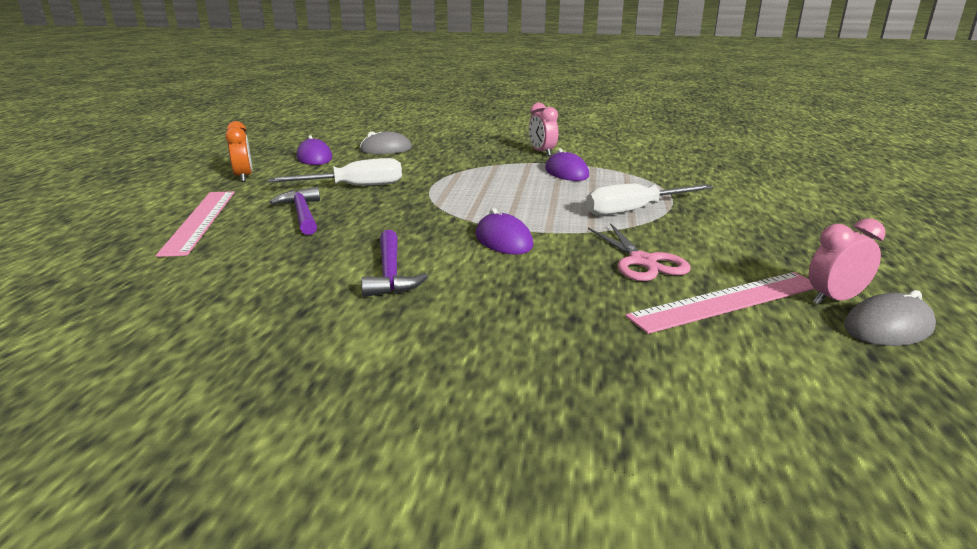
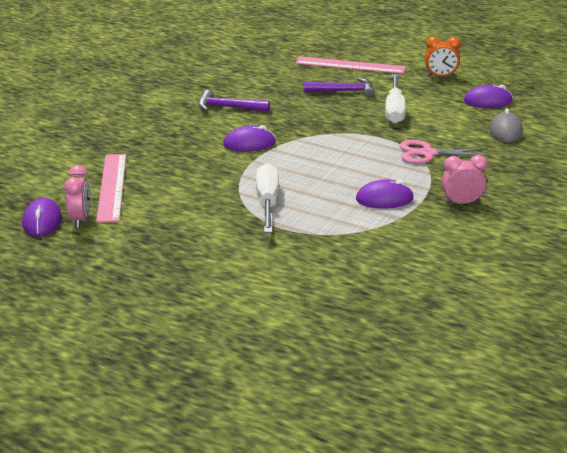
camera: 110 degrees right, 5 degrees up
pink scissors [588,223,691,281] -> pink scissors moved to [400,140,490,164]
grey mouse [844,290,936,346] -> purple mouse [22,198,62,237]

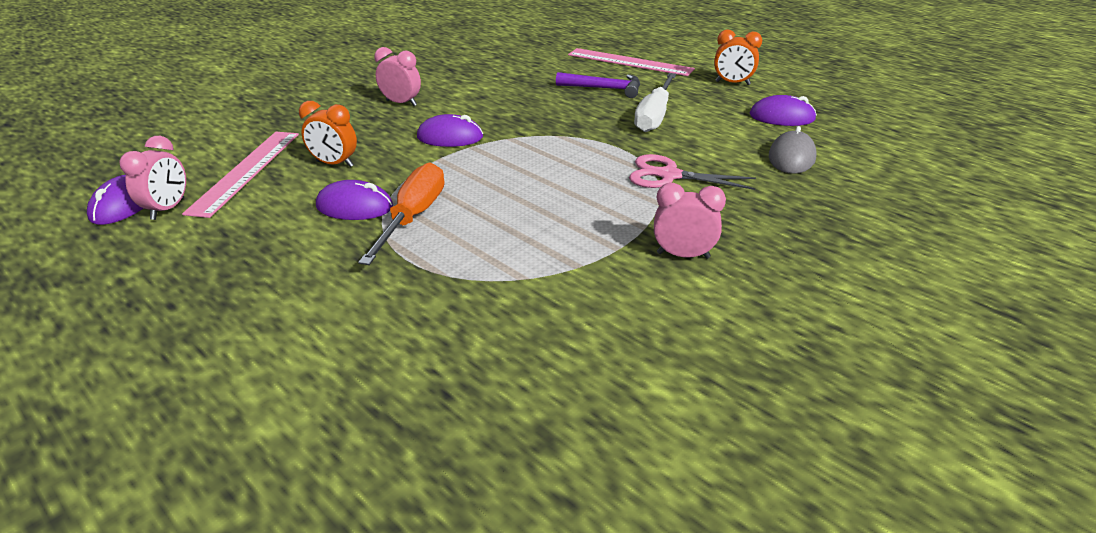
camera: 15 degrees right, 5 degrees up
purple hammer [198,90,270,112] -> none
white screwdriver [256,163,279,233] -> orange screwdriver [358,163,445,265]
purple mouse [356,180,414,208] -> purple mouse moved to [316,180,393,220]
none -> orange clock [299,101,357,167]
none -> pink clock [374,47,421,106]

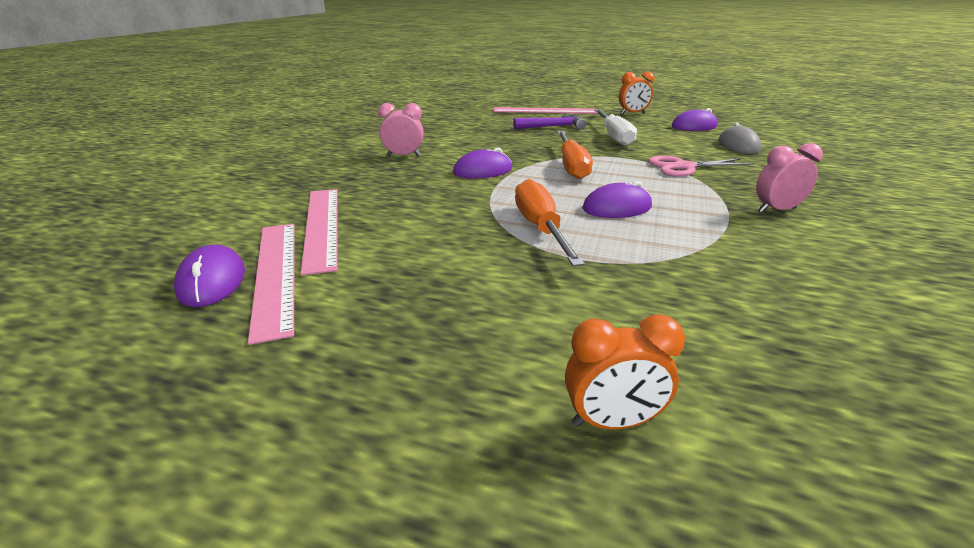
camera: 25 degrees left, 5 degrees down
pink clock [119,136,186,220] -> pink ruler [248,224,295,345]
orange clock [299,101,357,167] -> orange clock moved to [565,314,685,429]
purple mouse [316,180,393,220] -> purple mouse moved to [582,181,652,218]
none -> orange screwdriver [557,131,593,179]

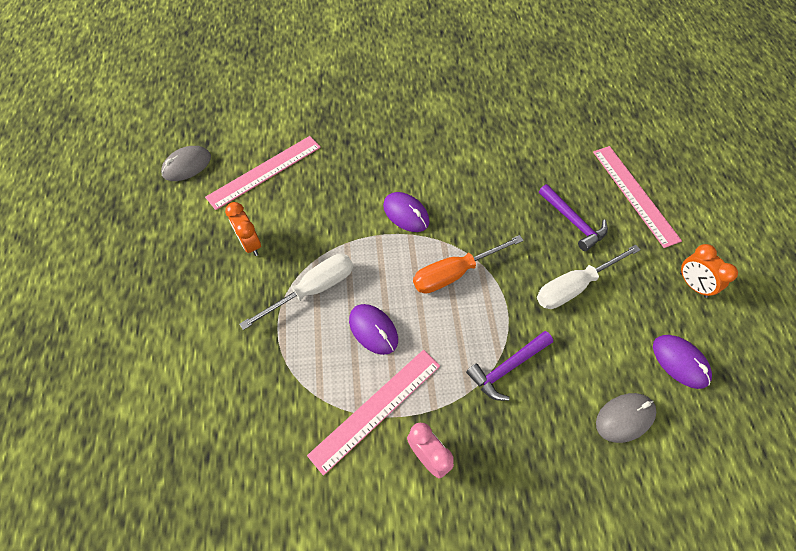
camera: 65 degrees right, 30 degrees up
purple mouse [174,245,245,307] -> grey mouse [161,146,211,181]
pink ruler [248,224,295,345] -> pink ruler moved to [307,350,440,476]
pink clock [378,103,424,156] -> none
orange screwdriver [515,179,585,266] -> white screwdriver [239,254,353,330]
orange clock [565,314,685,429] -> orange clock moved to [225,202,261,256]
pink scissors [649,156,753,177] -> purple hammer [466,331,553,401]

